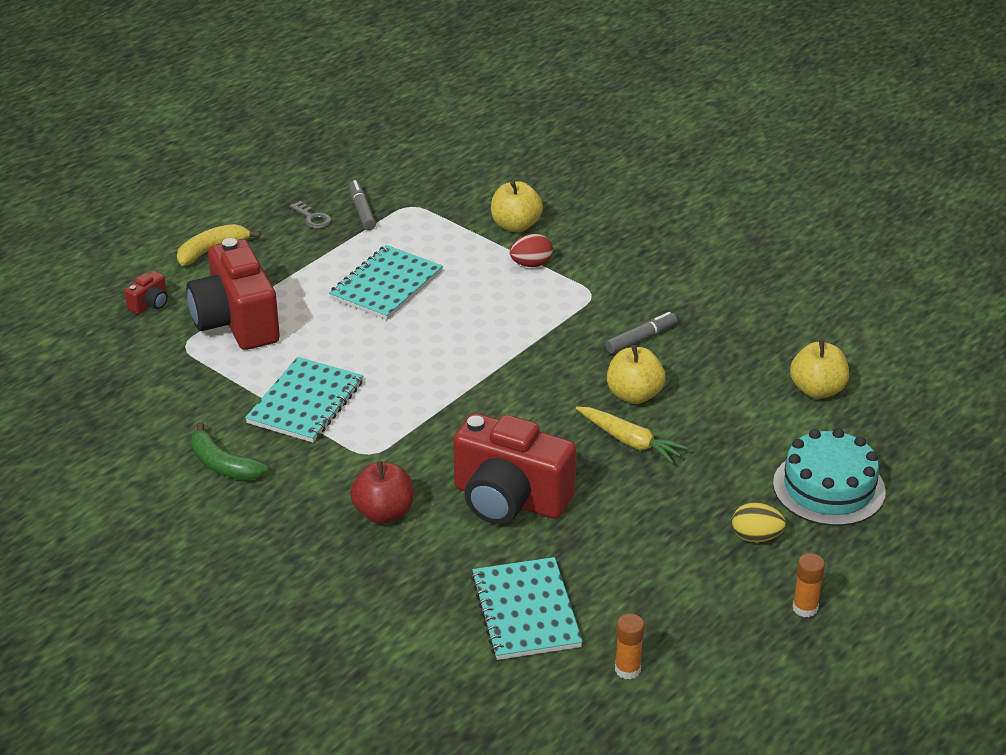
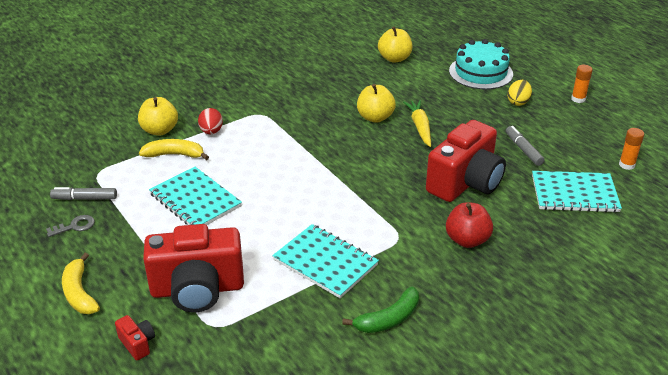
camera: 75 degrees left, 0 degrees up
yellow carrot [576,407,688,464] -> yellow carrot turned 60 degrees counterclockwise [403,100,431,147]
grey marker [605,312,677,354] -> grey marker moved to [506,126,545,166]
none -> yellow banana [139,139,209,160]

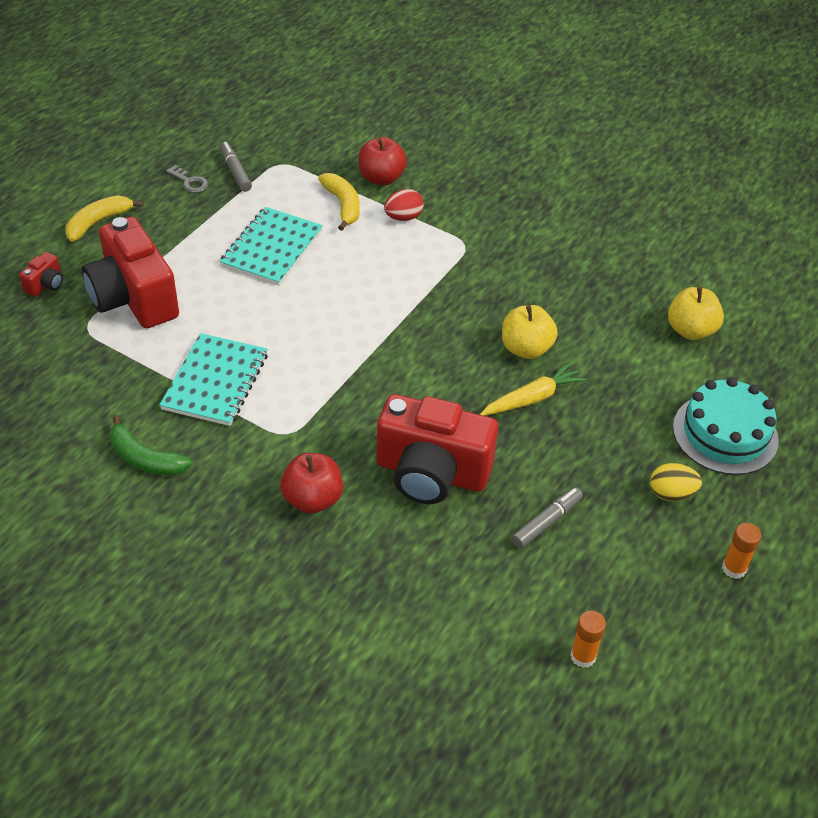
camera: 65 degrees right, 10 degrees up
yellow apple [138,97,178,136] -> red apple [358,137,407,185]
turquoise notebook [532,171,622,213] -> none

